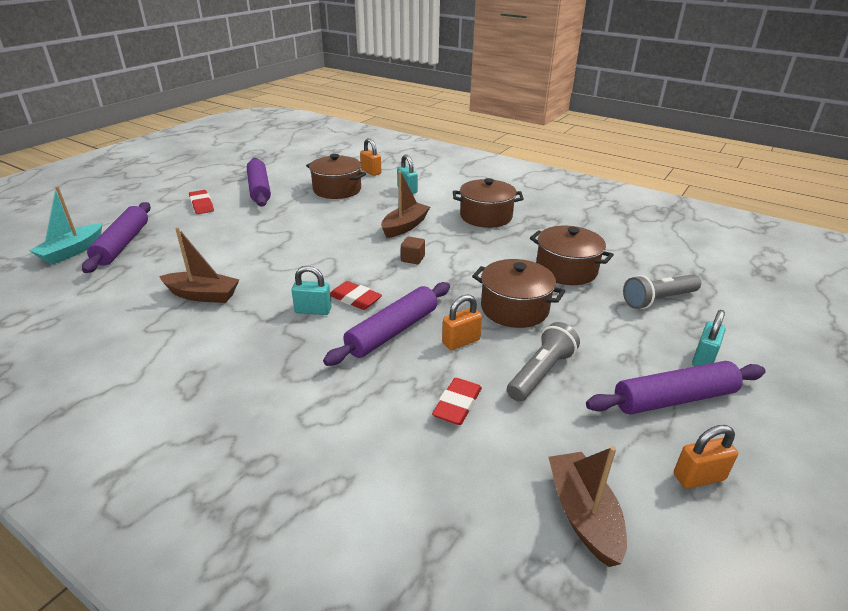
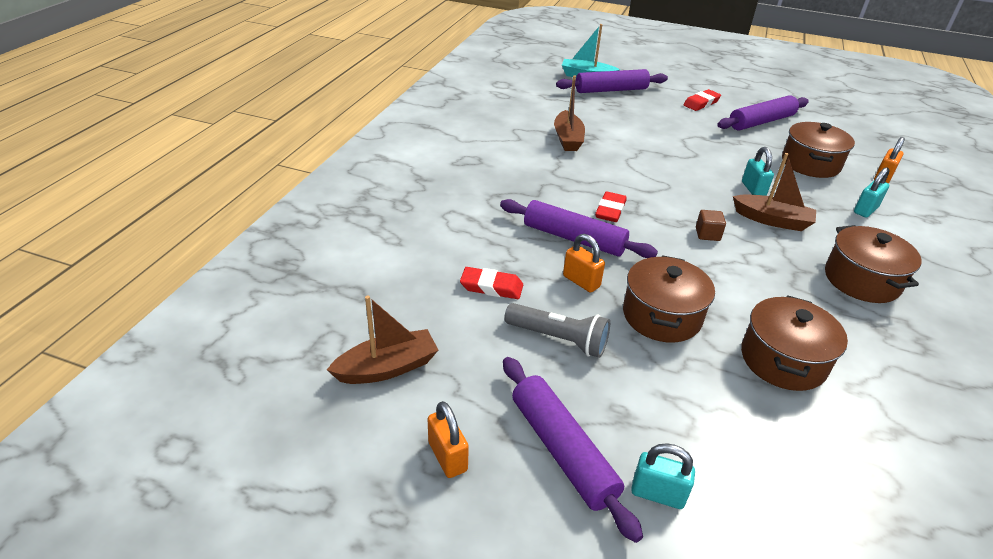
camera: 75 degrees right, 5 degrees up
turquoise padlock [291,266,331,315] -> turquoise padlock moved to [742,147,774,196]
grey flashlight [623,274,701,309] -> none

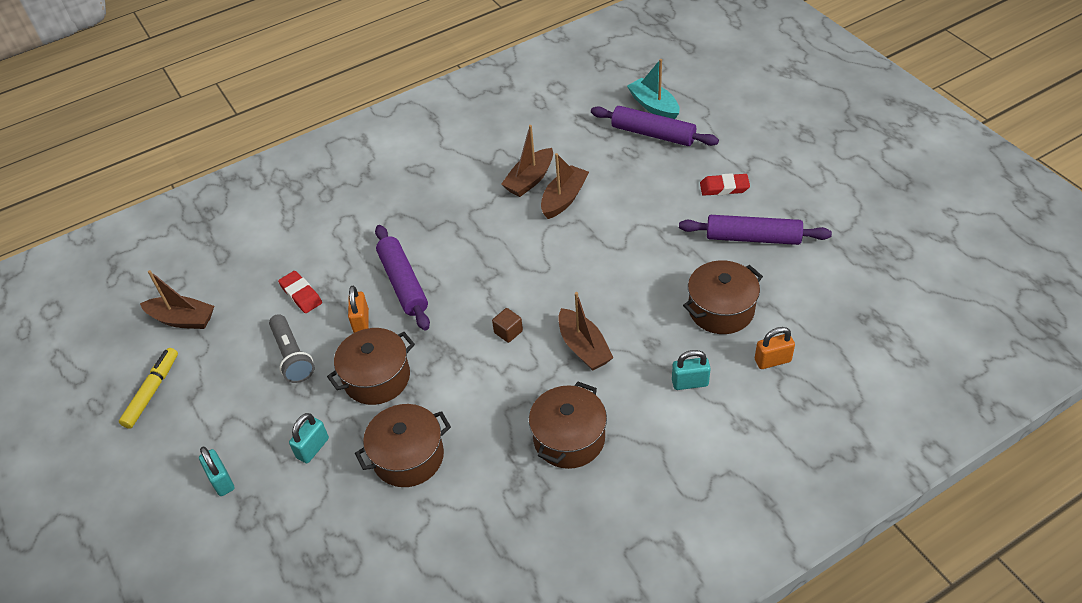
camera: 45 degrees right, 10 degrees up
orange padlock [428,401,469,478] -> yellow marker [119,348,178,429]
purple rolling pin [503,357,643,543] -> none
red eraser [595,191,627,222] -> none
turquoise padlock [742,147,774,196] -> turquoise padlock moved to [289,413,329,463]
none -> brown boat [541,153,589,219]

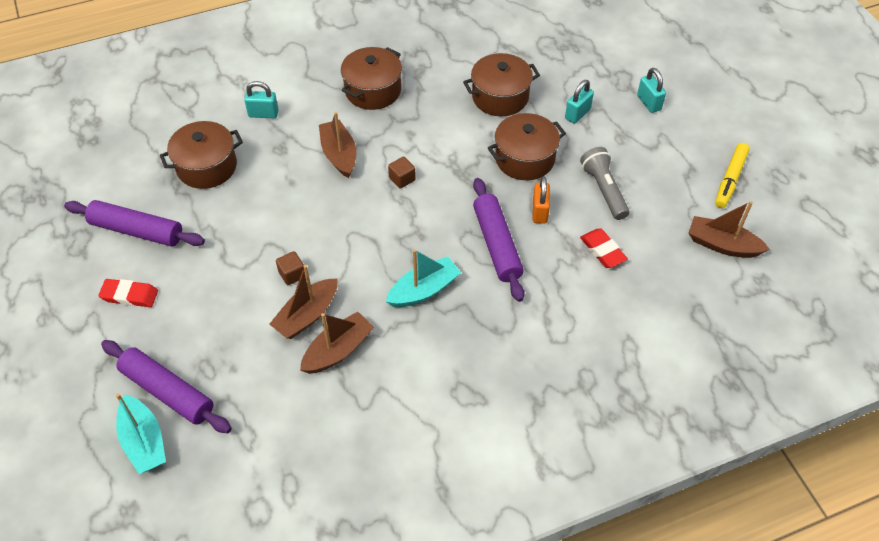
camera: 175 degrees left, 5 degrees up
orange padlock [755,327,795,369] -> none
none -> brown cube [276,251,305,285]
none -> turquoise boat [386,249,461,307]

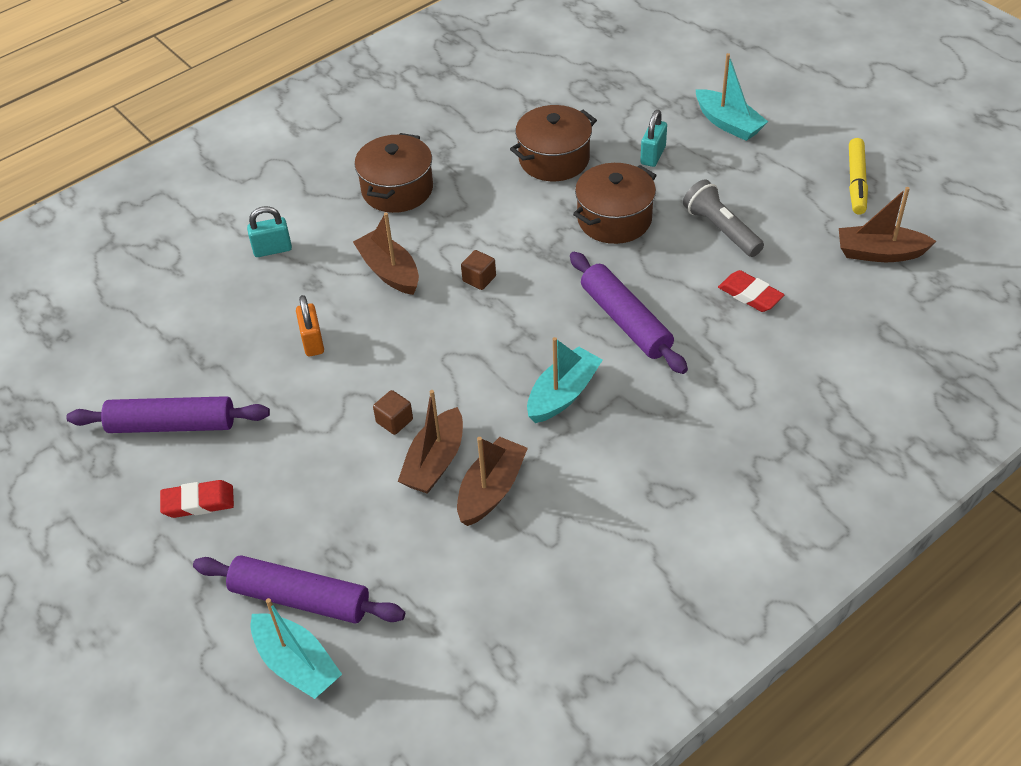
camera: 15 degrees left, 5 degrees down
brown pot [160,121,243,189] -> none
orange padlock [533,176,550,224] -> orange padlock moved to [296,295,324,356]
turquoise padlock [637,68,666,113] -> turquoise boat [696,53,768,141]

